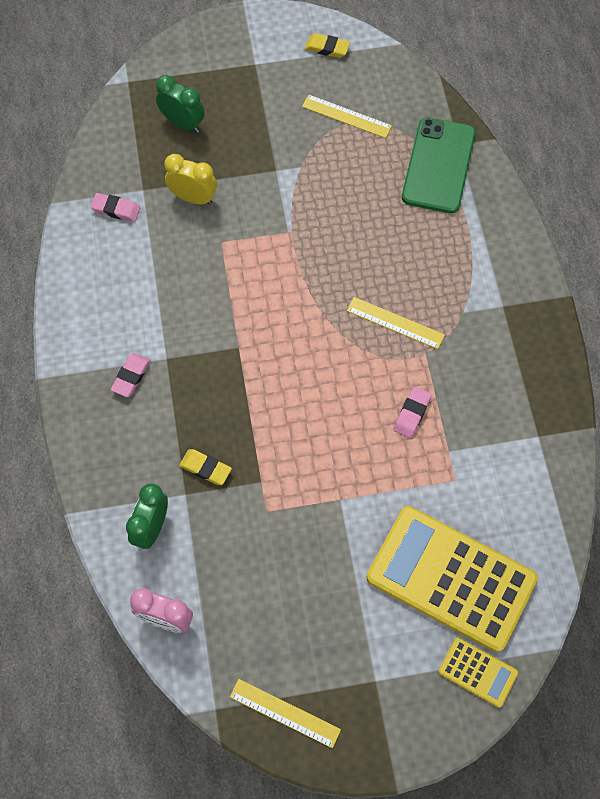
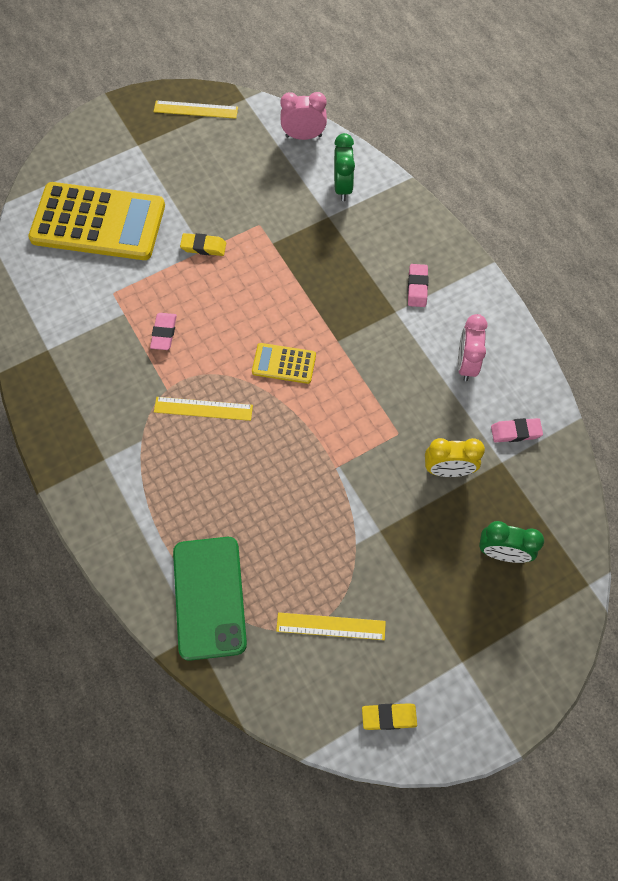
camera: 160 degrees right, 0 degrees up
yellow eraser [179,449,232,485] -> yellow eraser moved to [180,233,226,256]
yellow calculator [438,637,518,708] -> yellow calculator moved to [252,343,316,384]
none -> pink clock [458,314,487,381]

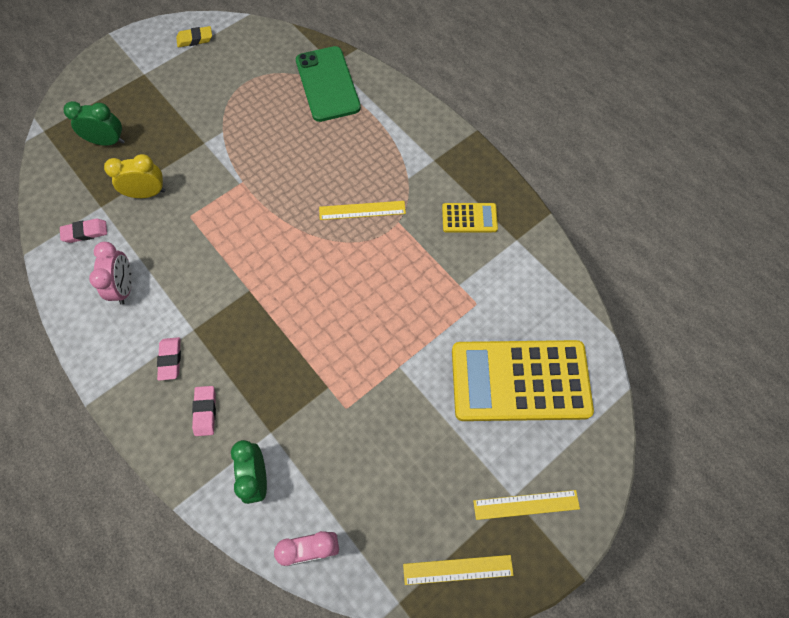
camera: 170 degrees right, 0 degrees up
pink eraser [150,313,177,350] -> pink eraser moved to [192,386,216,436]
yellow eraser [180,233,226,256] -> none
yellow calculator [252,343,316,384] -> yellow calculator moved to [442,203,498,232]
yellow ruler [276,612,386,640] -> yellow ruler moved to [473,490,580,520]

